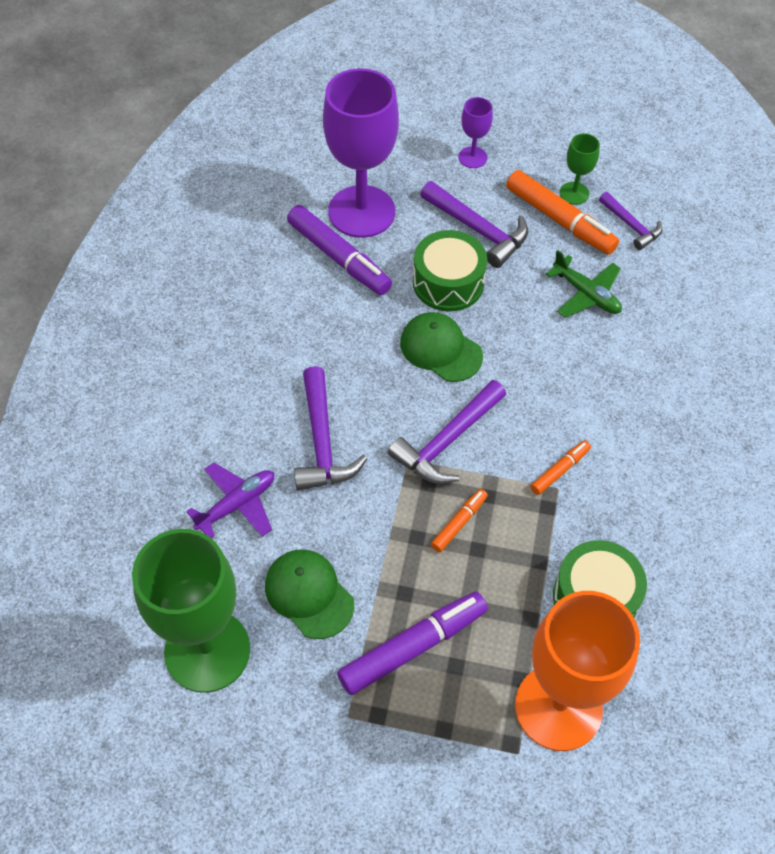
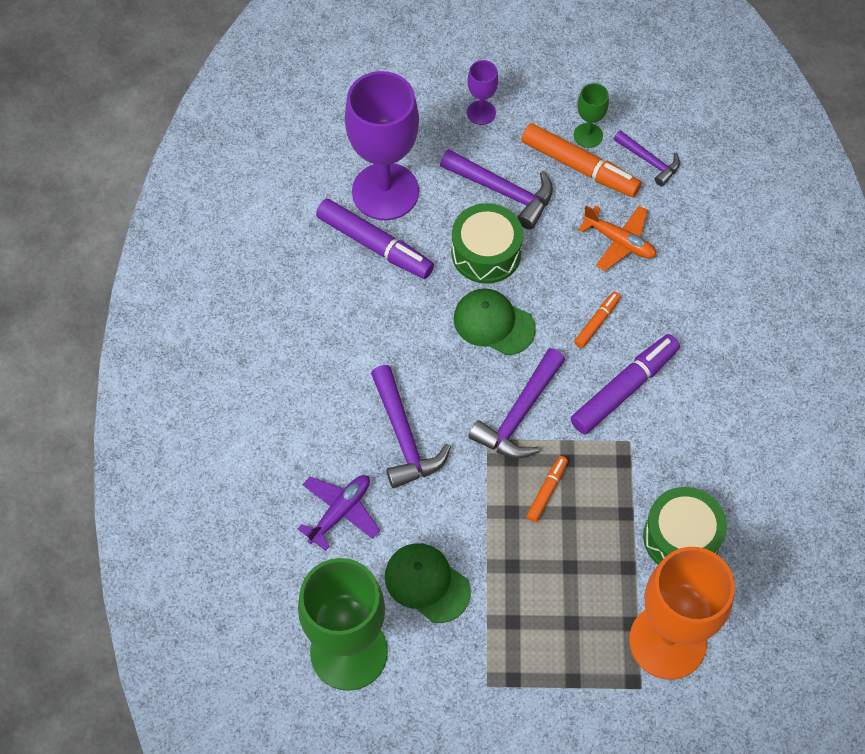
camera: 10 degrees left, 5 degrees up
purple marker [337,592,488,695] -> purple marker moved to [570,334,680,434]
orange marker [530,440,591,495] -> orange marker moved to [574,292,621,348]
green plane [546,250,622,318] -> orange plane [578,205,656,271]

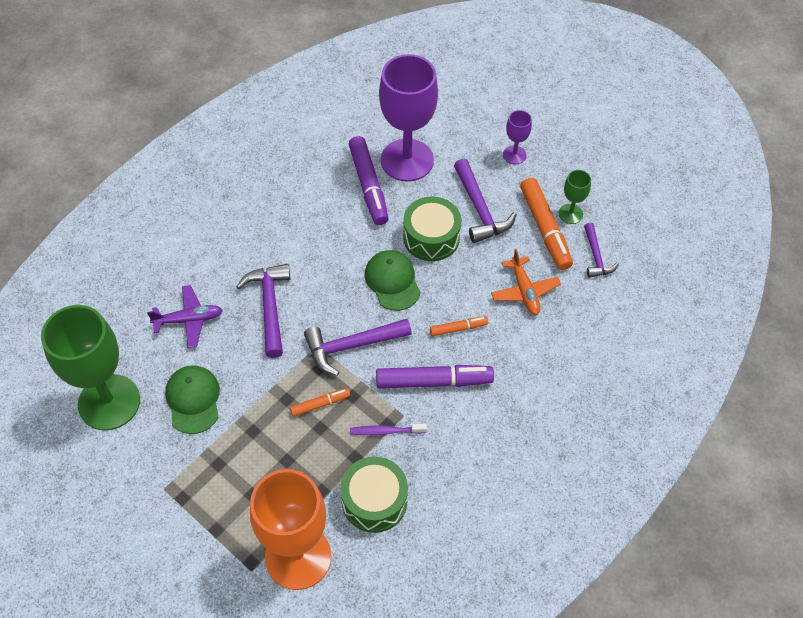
camera: 40 degrees right, 5 degrees down
purple hammer [371,365,451,488] -> purple hammer turned 150 degrees clockwise [236,264,290,358]
none -> purple toothbrush [350,424,427,435]

